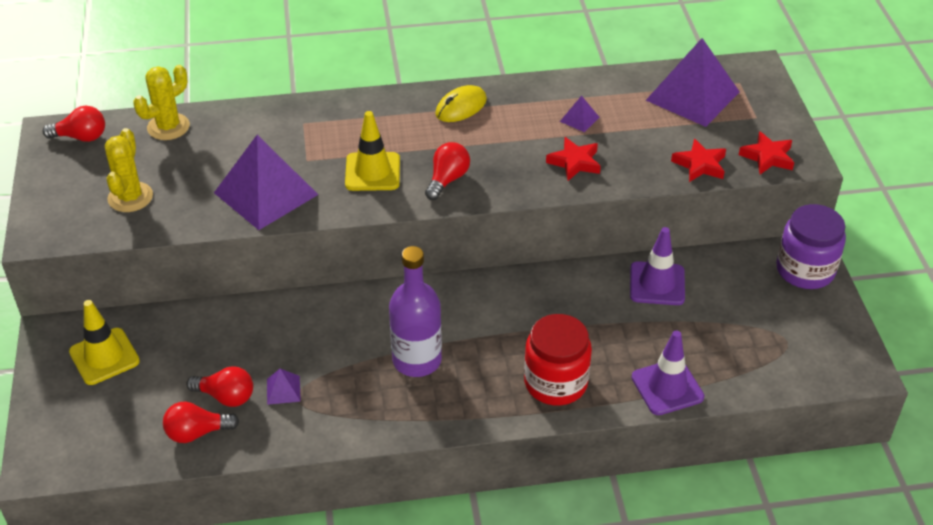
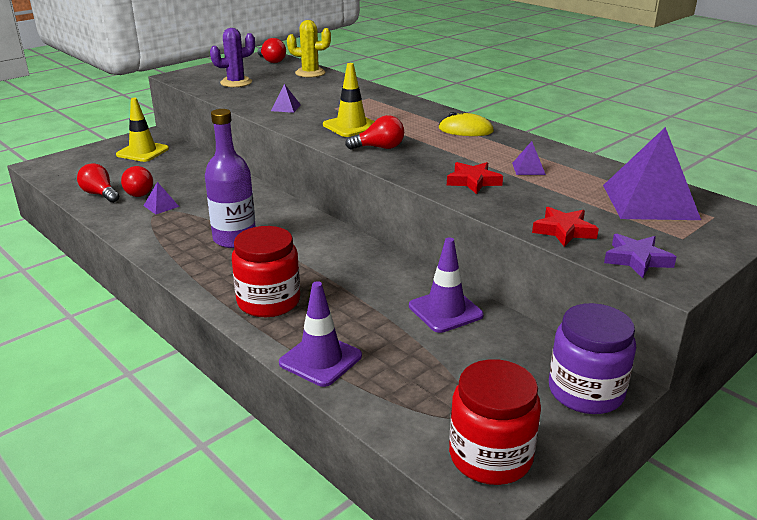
camera: 55 degrees right, 15 degrees down
yellow cactus [105,128,153,212] -> purple cactus [210,28,255,87]
purple pyramid [214,135,318,230] -> purple pyramid [271,84,301,113], size x0.42
red star [739,131,794,174] -> purple star [604,234,677,278]
none -> red jar [449,359,541,485]

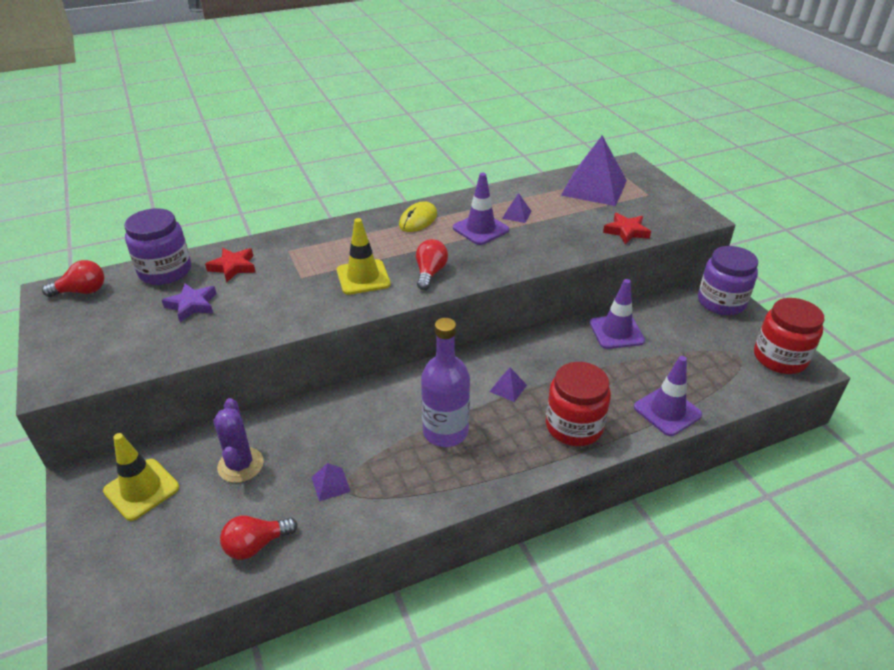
camera: 70 degrees left, 10 degrees up
red light bulb [121,166,153,197] -> none
purple cactus [210,28,255,87] -> purple cactus moved to [213,398,264,483]
purple pyramid [271,84,301,113] -> purple pyramid moved to [489,368,527,402]
yellow cactus [287,20,331,77] -> purple jar [124,208,191,285]
red star [447,162,503,194] -> red star moved to [205,248,256,283]
purple star [604,234,677,278] -> purple star moved to [162,284,216,322]
none -> purple traffic cone [453,173,509,245]

